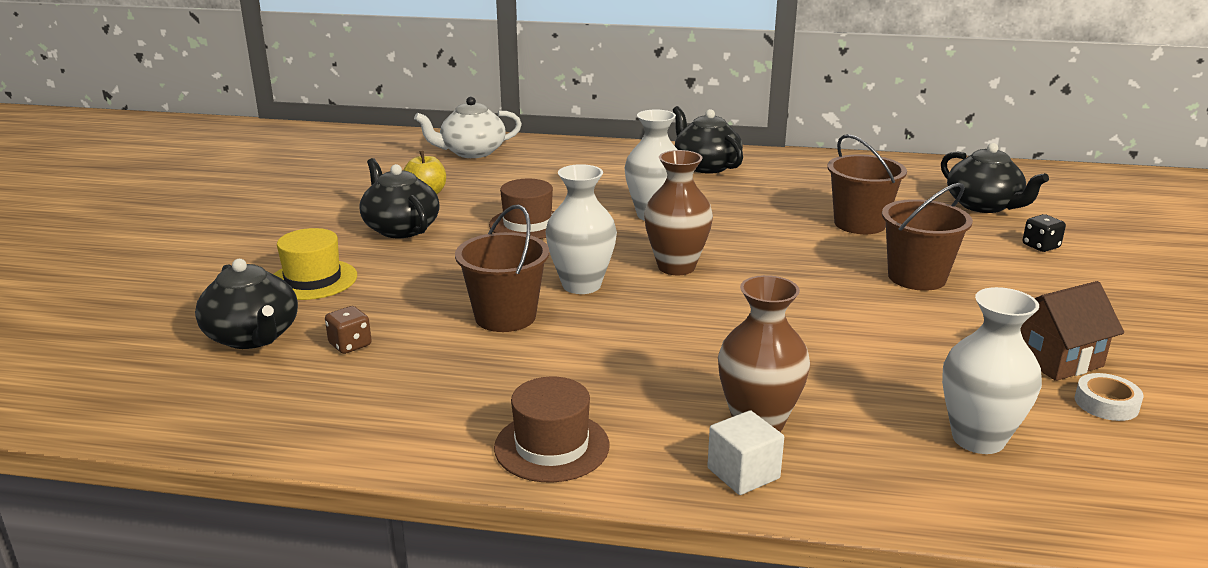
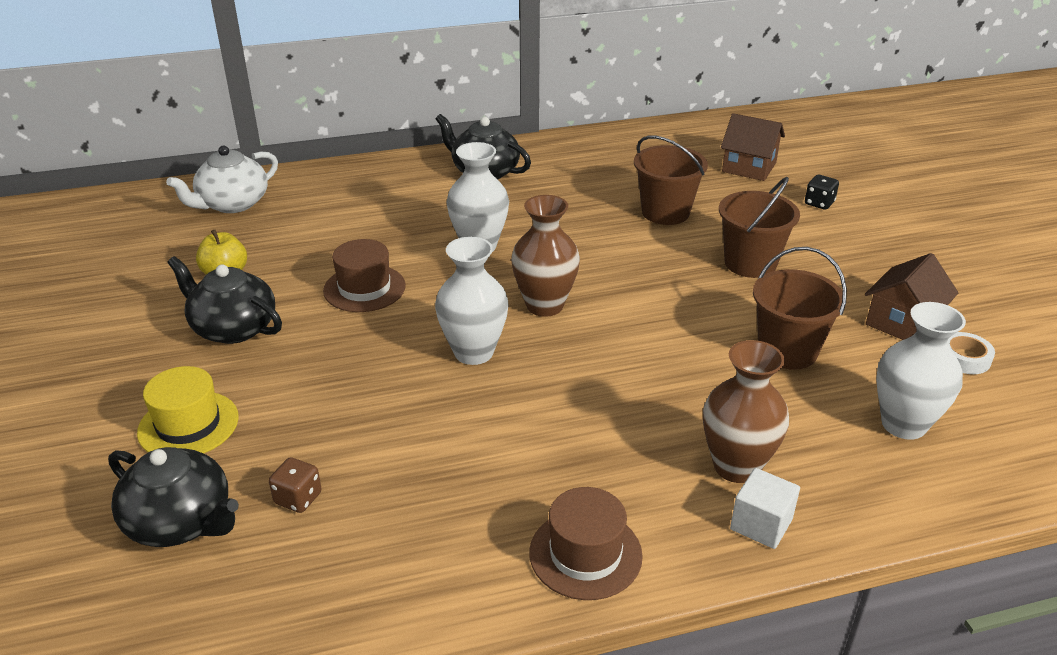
camera: 25 degrees left, 10 degrees up
brown bucket [455,205,549,332] -> brown bucket moved to [753,247,847,370]
black teapot [941,143,1049,213] -> brown house [721,113,785,181]

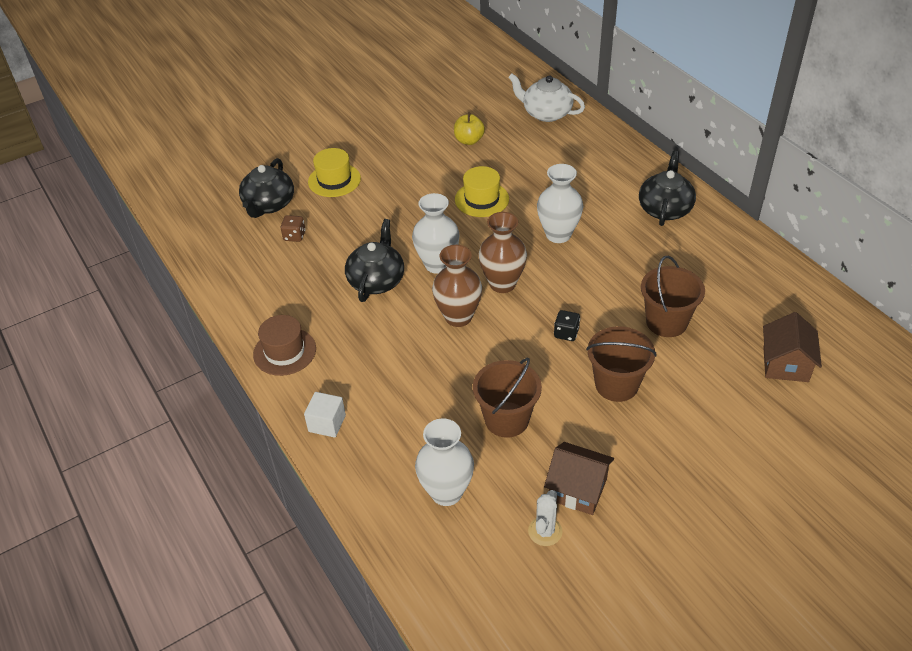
camera: 75 degrees right, 10 degrees up
black teapot [168,256,282,344] -> black teapot moved to [345,219,404,302]
brown hat [323,239,406,312] -> yellow hat [455,166,509,217]
brown vase [703,340,789,483] -> brown vase moved to [432,245,482,327]
black dice [805,175,839,210] -> black dice moved to [554,310,580,341]
white tape [948,332,995,374] -> white cactus [528,490,562,546]

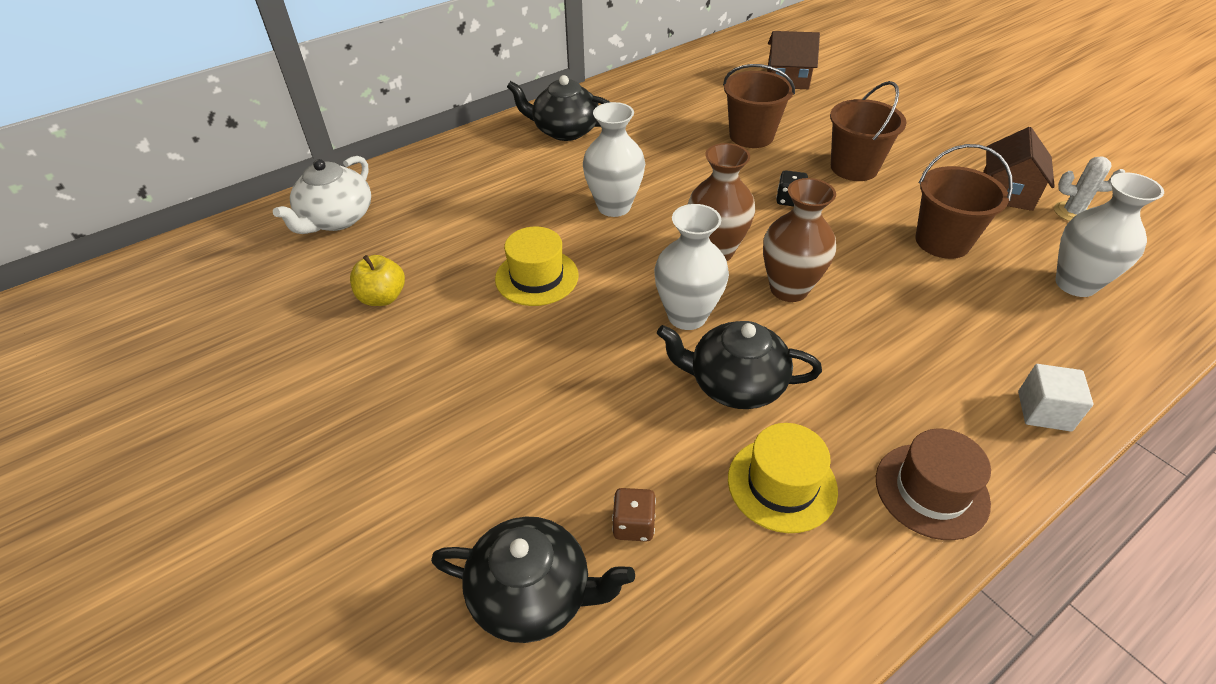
camera: 95 degrees left, 0 degrees up
yellow hat [308,148,361,197] -> yellow hat moved to [728,423,838,533]

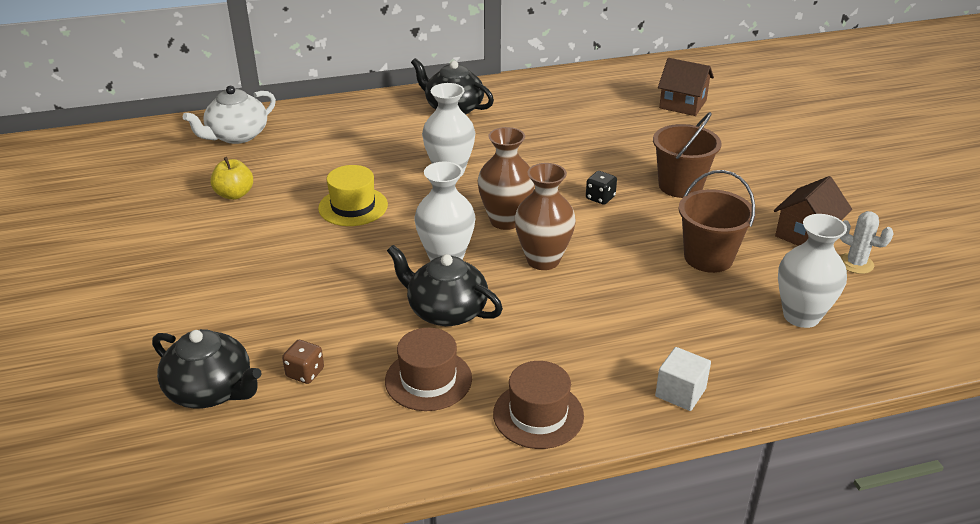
camera: 20 degrees right, 10 degrees down
brown bucket [723,64,795,148] -> none
yellow hat [728,423,838,533] -> brown hat [385,328,472,411]

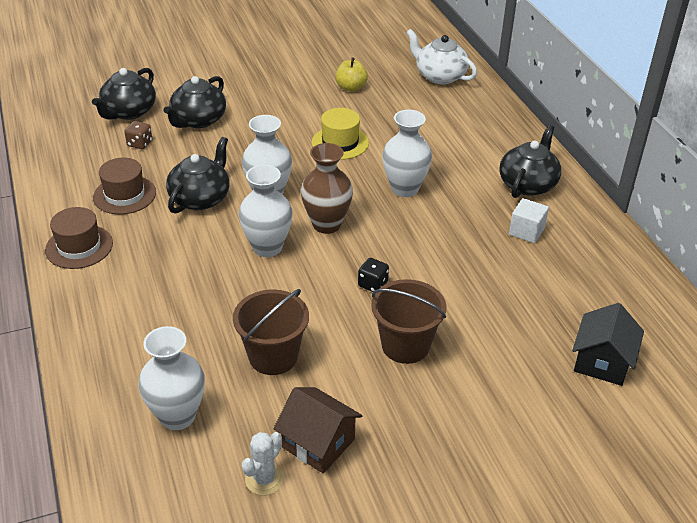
camera: 85 degrees right, 5 degrees up
brown vase [515,163,576,270] -> white vase [239,165,293,257]
white cube [655,347,711,411] -> white cube moved to [509,198,549,243]
brown house [658,58,714,116] -> black house [572,303,644,386]
none -> black teapot [164,76,226,128]

